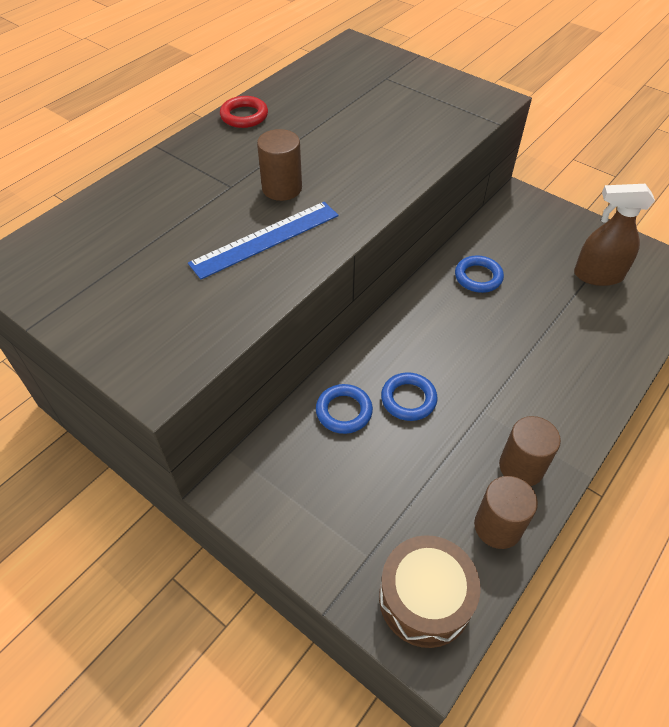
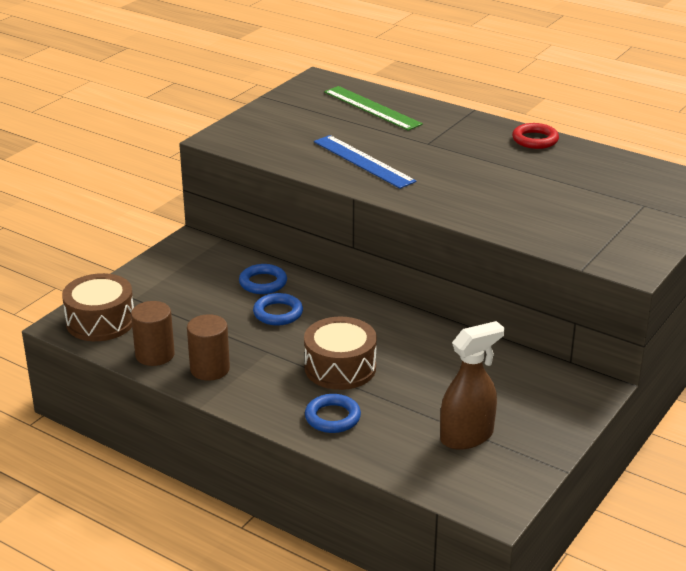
camera: 85 degrees right, 20 degrees down
brown cylinder [257,129,302,201] -> none
blue ring [455,255,504,293] -> blue ring moved to [305,394,361,433]
brown spray bottle [574,184,655,286] -> brown spray bottle turned 60 degrees clockwise [440,321,504,450]
none -> brown drum [304,317,377,390]
none -> green ruler [324,86,423,131]

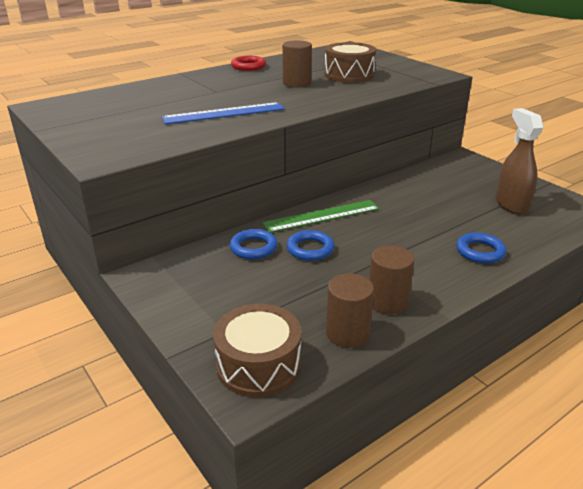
camera: 70 degrees left, 0 degrees up
brown drum [304,317,377,390] -> brown drum moved to [324,42,376,83]
green ruler [324,86,423,131] -> green ruler moved to [262,200,380,233]
none -> brown cylinder [282,40,312,88]

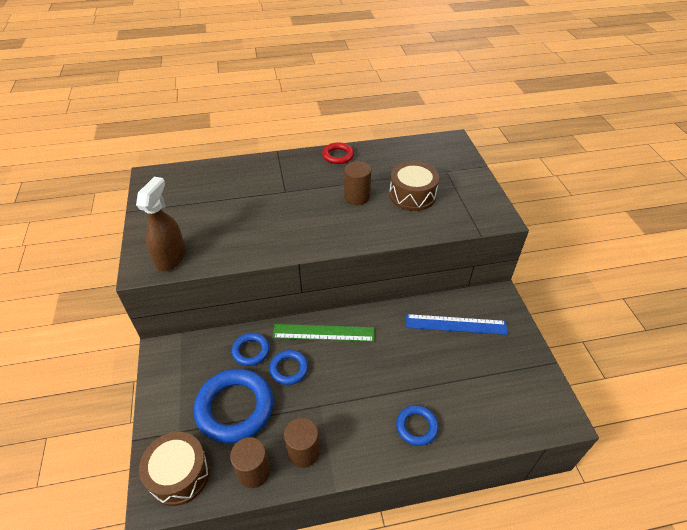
camera: 25 degrees right, 15 degrees up
blue ruler [162,102,285,124] -> blue ruler moved to [406,314,508,335]
brown spray bottle [495,108,544,214] -> brown spray bottle moved to [136,177,186,272]
none -> blue ring [194,369,273,443]

